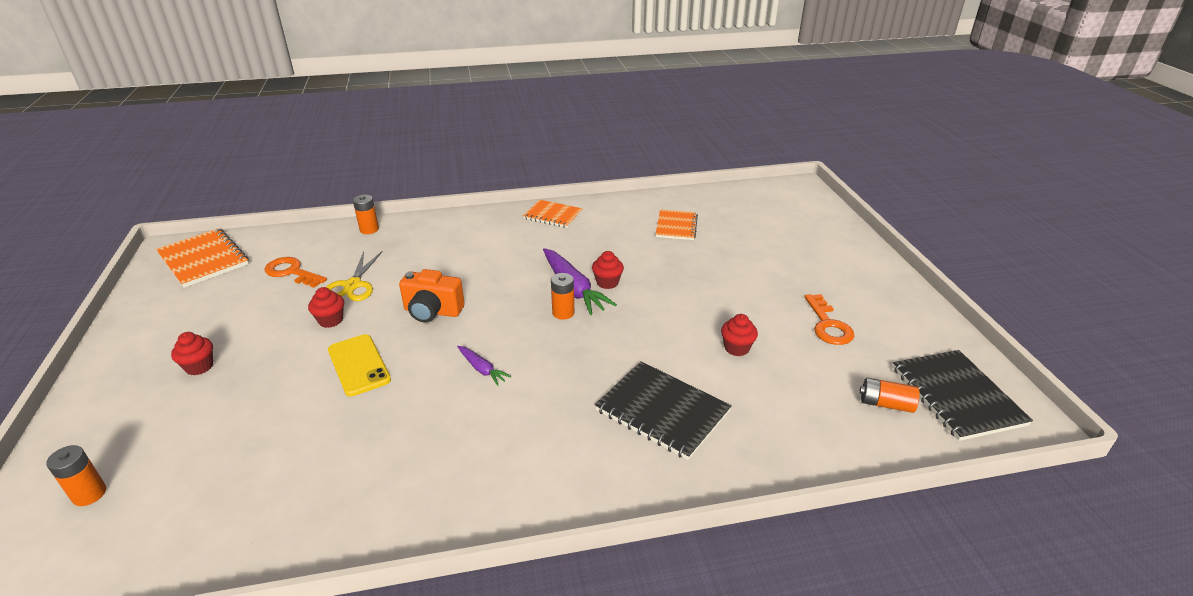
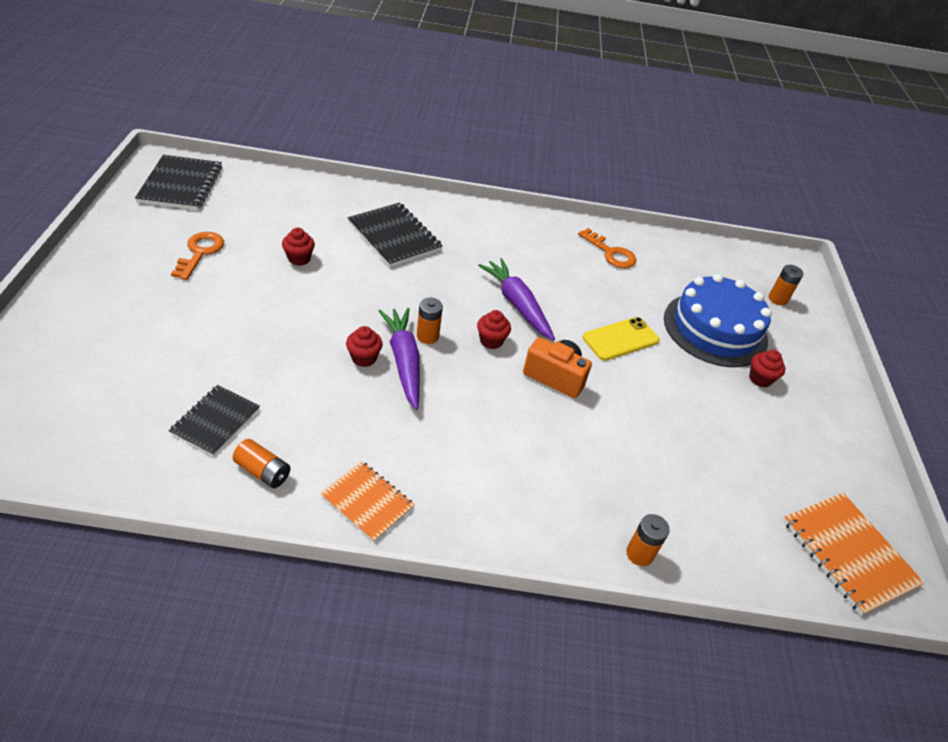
camera: 170 degrees left, 10 degrees up
orange key [265,257,327,288] -> orange key moved to [578,228,636,268]
red cupcake [308,287,344,328] -> red cupcake moved to [477,310,511,349]
yellow scissors [326,251,383,301] -> none
yellow phone [328,334,391,396] -> yellow phone turned 75 degrees clockwise [583,317,660,361]
purple carrot [457,346,512,386] -> purple carrot [478,258,555,341], size x1.91
orange notebook [656,209,698,240] -> black notebook [168,385,260,456]
orange battery [860,378,920,413] -> orange battery moved to [232,439,290,488]
none -> blue cake [664,274,772,367]

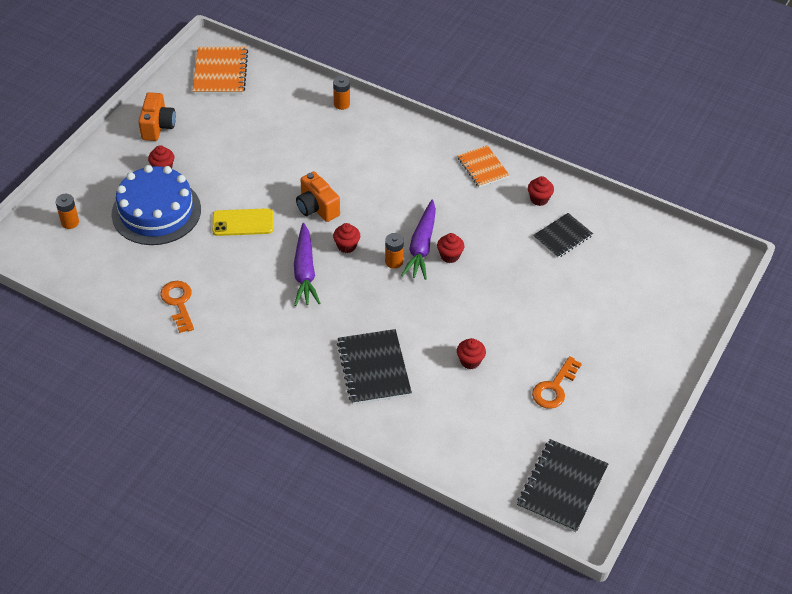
camera: 150 degrees left, 5 degrees up
orange battery [232,439,290,488] -> red cupcake [528,176,554,206]
none -> orange camera [138,92,176,141]

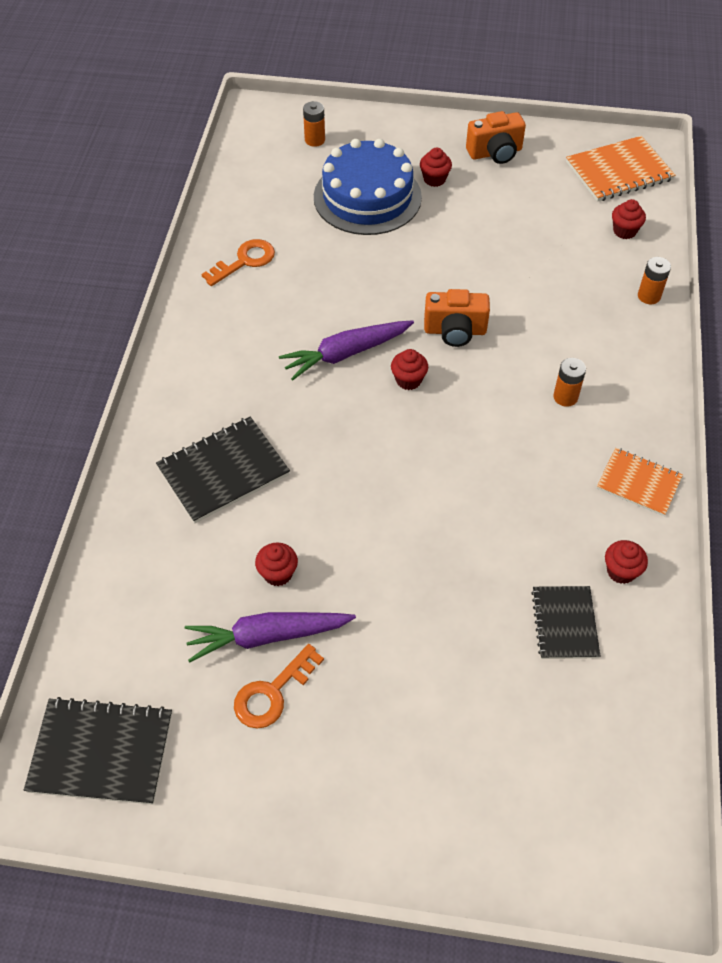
camera: 70 degrees right, 5 degrees up
yellow phone [212,208,273,236] -> none
orange camera [296,171,340,222] -> orange camera turned 120 degrees counterclockwise [424,289,490,347]
orange battery [385,233,404,269] -> orange battery moved to [553,358,586,407]
purple carrot [401,200,436,280] -> purple carrot moved to [185,612,356,663]
red cupcake [437,233,464,263] -> red cupcake moved to [612,199,646,239]
orange notebook [457,145,509,187] -> orange notebook turned 75 degrees clockwise [597,448,683,516]
orange key [532,356,582,409] -> orange key turned 60 degrees counterclockwise [234,644,324,729]
black notebook [533,213,593,258] -> black notebook turned 60 degrees clockwise [531,586,600,659]

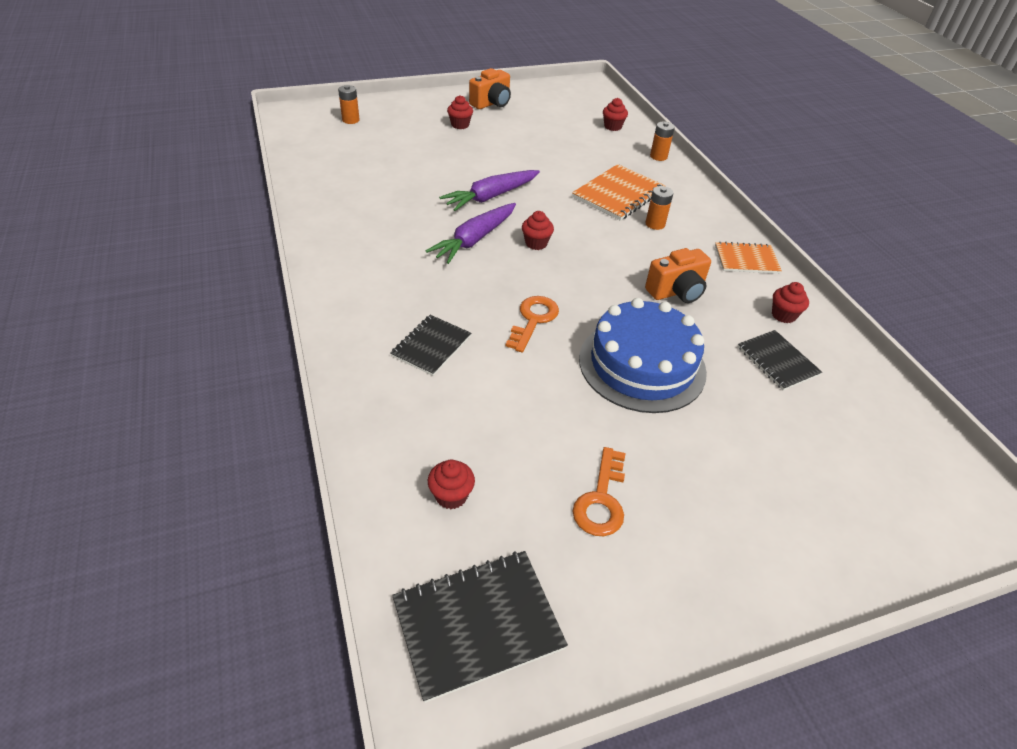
camera: 30 degrees left, 10 degrees down
black notebook [156,417,290,523] -> black notebook [390,315,471,376], size x0.66
purple carrot [185,612,356,663] -> purple carrot moved to [439,170,540,211]
orange key [201,239,275,286] -> orange key moved to [506,296,559,353]
red cupcake [255,542,298,586] -> red cupcake moved to [428,459,475,509]
blue cake [314,139,422,235] -> blue cake moved to [579,298,707,413]
orange camera [424,289,490,347] -> orange camera moved to [645,248,711,303]
orange notebook [566,136,675,202] -> orange notebook moved to [572,164,666,221]

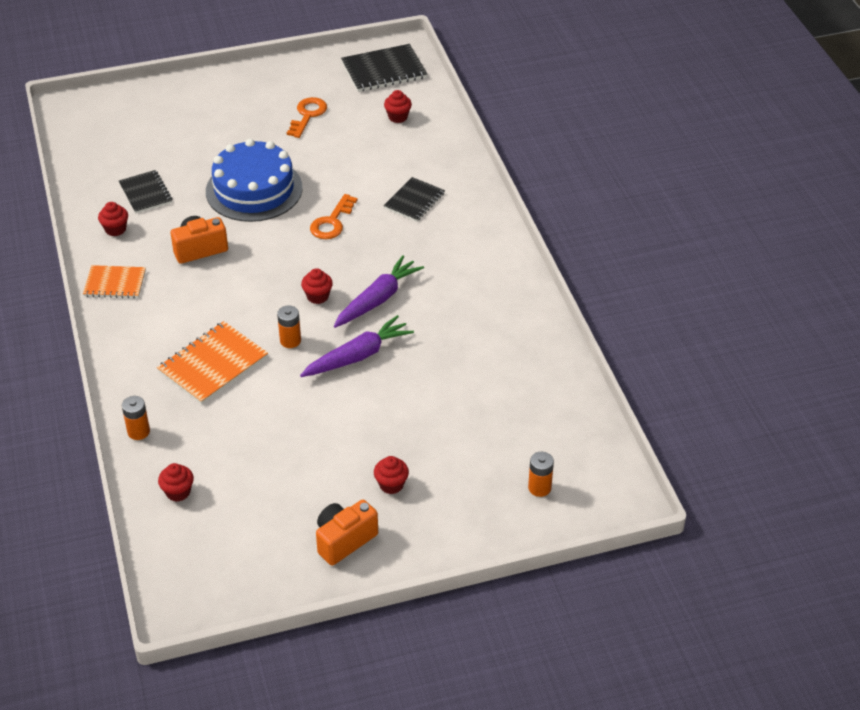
camera: 175 degrees left, 0 degrees up
orange battery [645,186,673,230] -> orange battery moved to [277,305,301,348]

